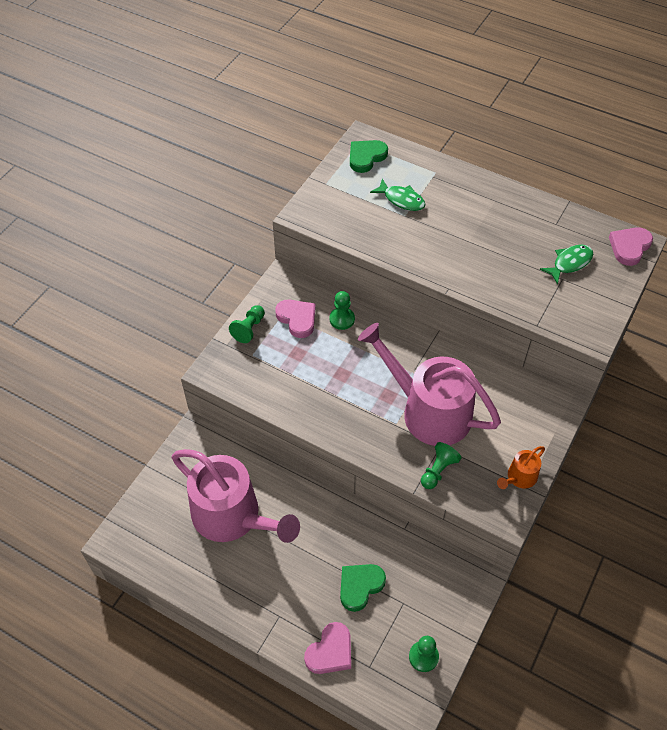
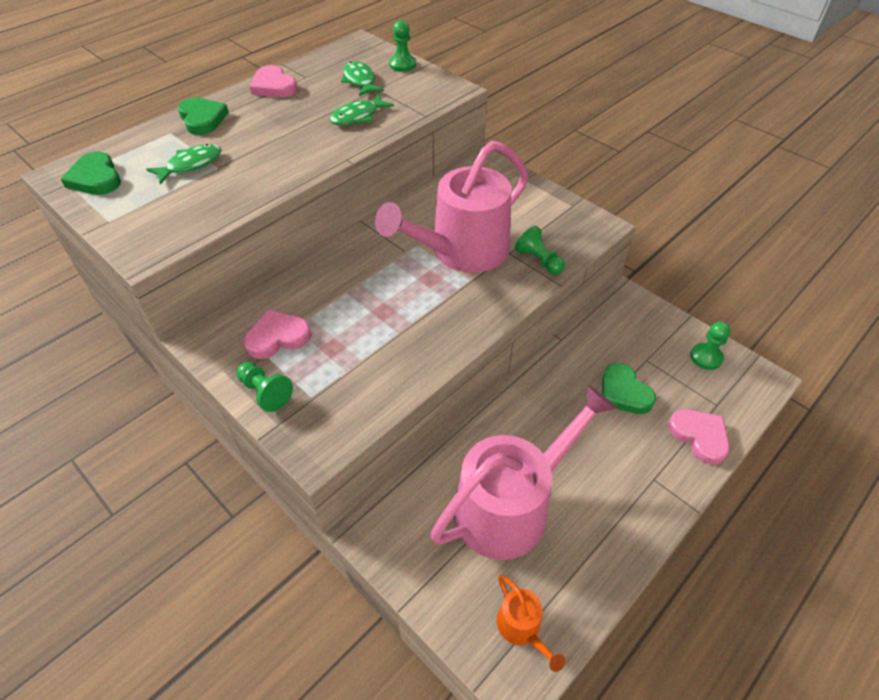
camera: 75 degrees left, 5 degrees down
green pawn [329,291,355,330] -> green pawn moved to [389,20,416,72]
orange watering can [497,446,545,489] -> orange watering can moved to [497,575,565,672]
pink heart [609,227,653,266] -> pink heart moved to [250,65,297,98]
none -> green heart [178,98,229,135]
none -> green fish [329,94,394,125]

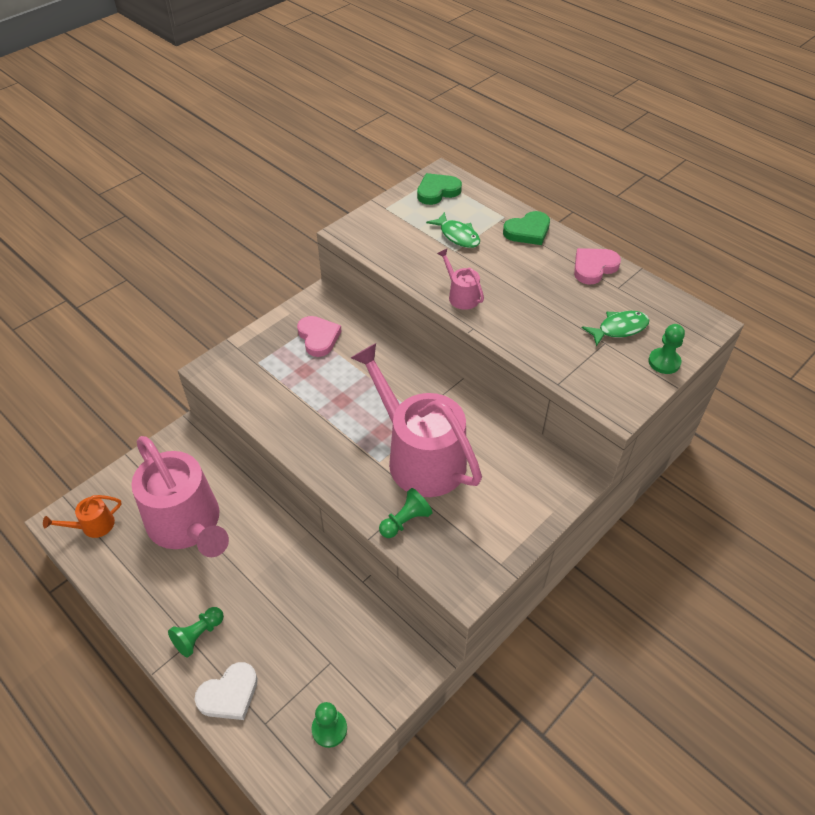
camera: 90 degrees right, 0 degrees up
green pawn [236,362,293,412] -> green pawn moved to [168,607,224,658]
green fish [329,94,394,125] -> none
green heart [602,363,656,414] -> none
pink heart [668,409,730,465] -> white heart [195,662,258,720]
none -> pink watering can [437,249,484,310]

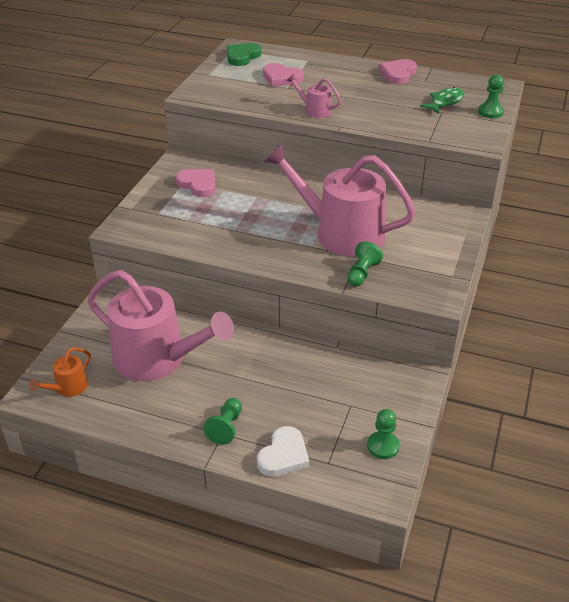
camera: 25 degrees left, 10 degrees down
green fish [426,212,480,248] -> pink heart [263,63,304,87]
green heart [503,211,550,245] -> none

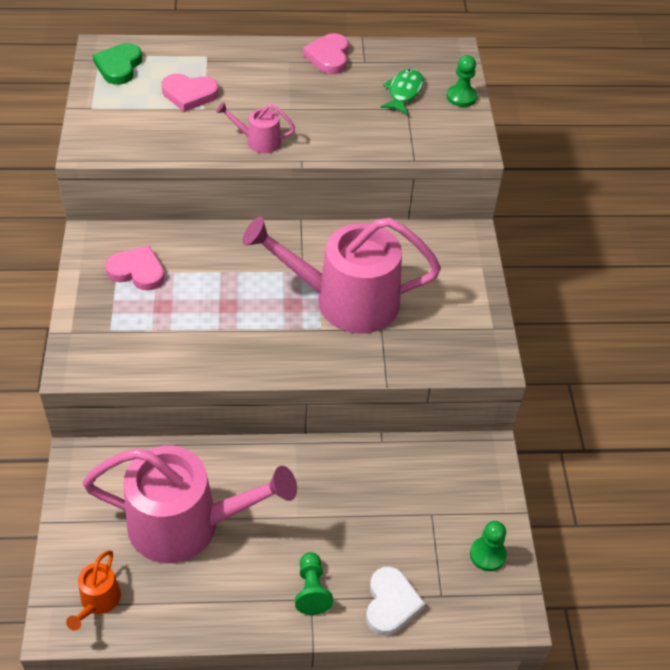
camera: 25 degrees left, 10 degrees up
green pawn [347,241,383,287] -> none

